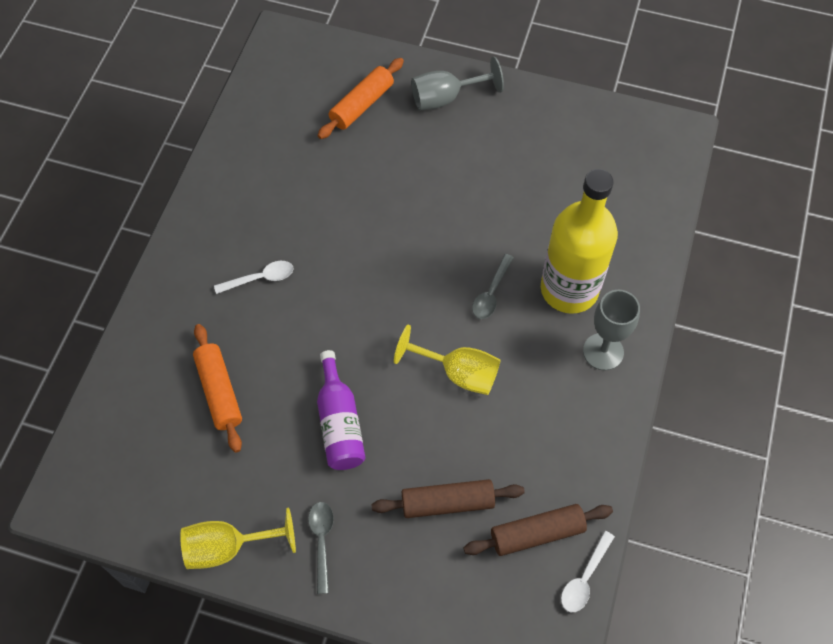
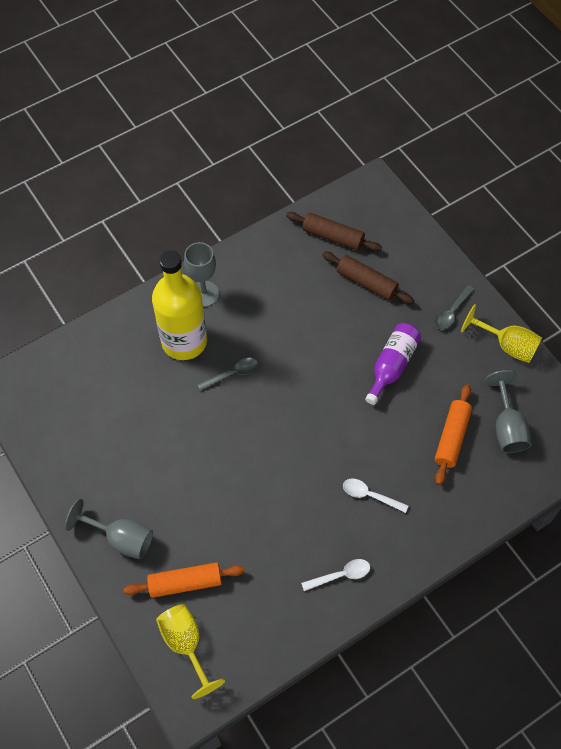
camera: 140 degrees left, 0 degrees up
yellow goblet [394,325,501,395] -> yellow goblet moved to [156,604,225,699]
white spoon [561,531,615,612] -> white spoon moved to [301,559,370,591]
none -> grey goblet [485,370,531,453]

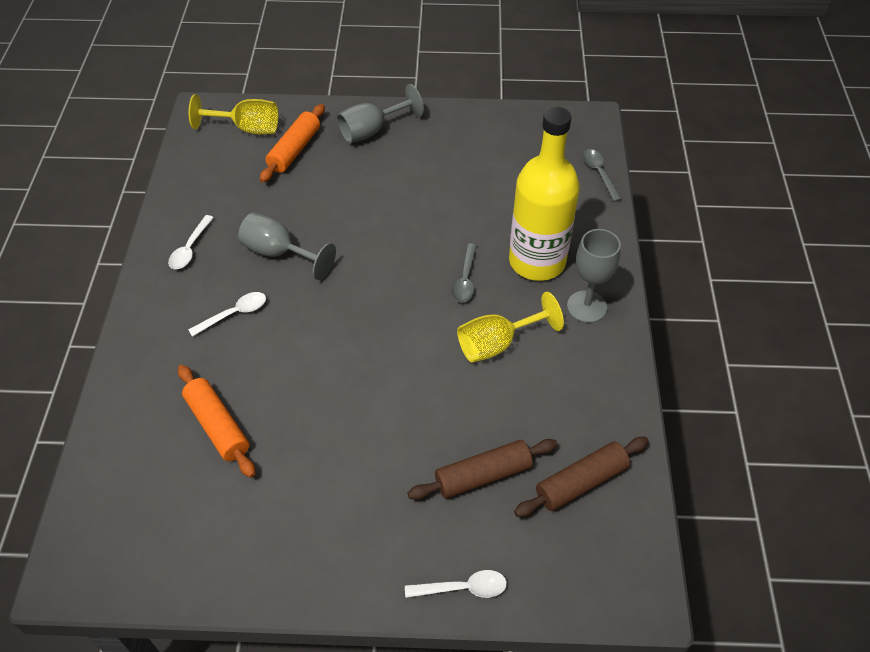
camera: 125 degrees right, 10 degrees down
purple bottle [365,323,421,405] -> none
grey spoon [435,285,474,330] -> grey spoon moved to [582,149,622,202]
yellow goblet [461,304,542,363] -> yellow goblet moved to [457,292,564,363]
grey goblet [485,370,531,453] -> grey goblet moved to [238,212,336,280]
none -> white spoon [405,570,507,598]

